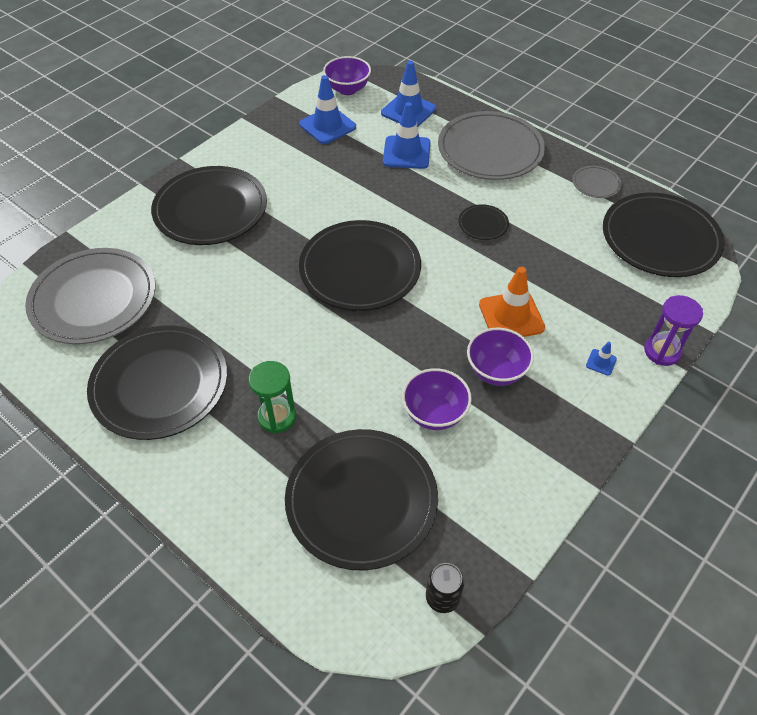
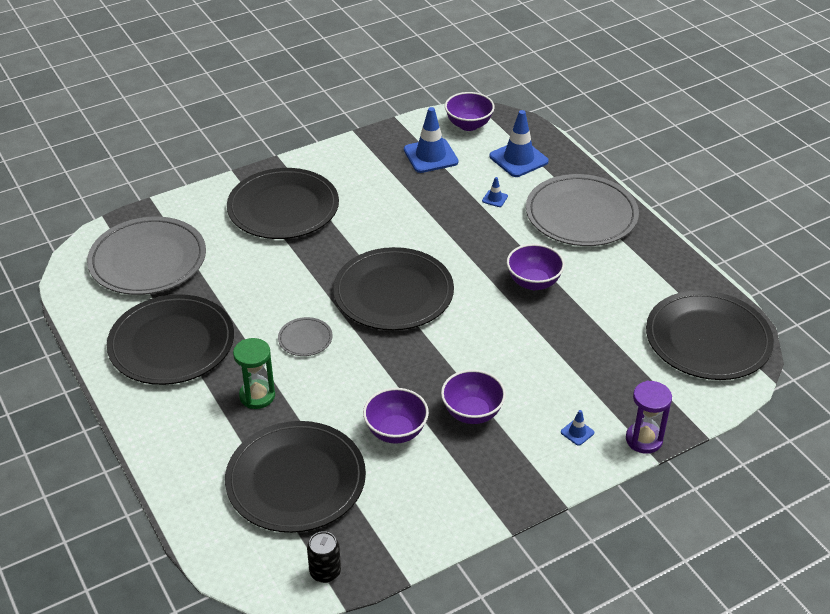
camera: 20 degrees right, 10 degrees down
blue traffic cone [383,102,430,169] -> blue traffic cone [482,177,508,207], size x0.45
black plate [458,204,509,240] -> purple bowl [507,244,565,290]
orange traffic cone [479,267,545,337] -> none
grey plate [573,166,622,198] -> grey plate moved to [278,317,333,356]

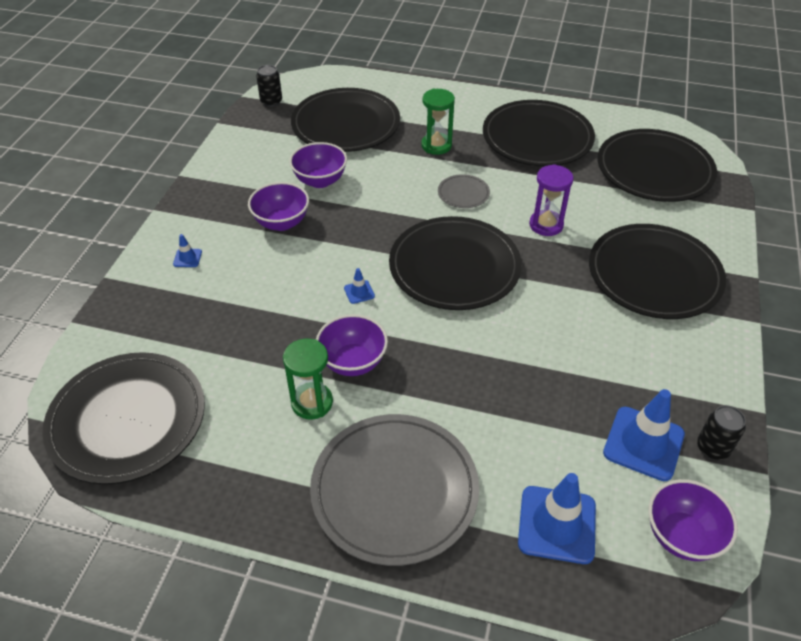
camera: 135 degrees right, 5 degrees up
grey plate [87,217,206,295] -> black plate [598,129,717,202]
blue traffic cone [482,177,508,207] -> blue traffic cone moved to [344,268,375,304]
purple hourglass [626,381,672,454] -> purple hourglass moved to [529,164,573,236]
none -> green hourglass [283,339,333,420]
none -> black can [697,405,746,460]

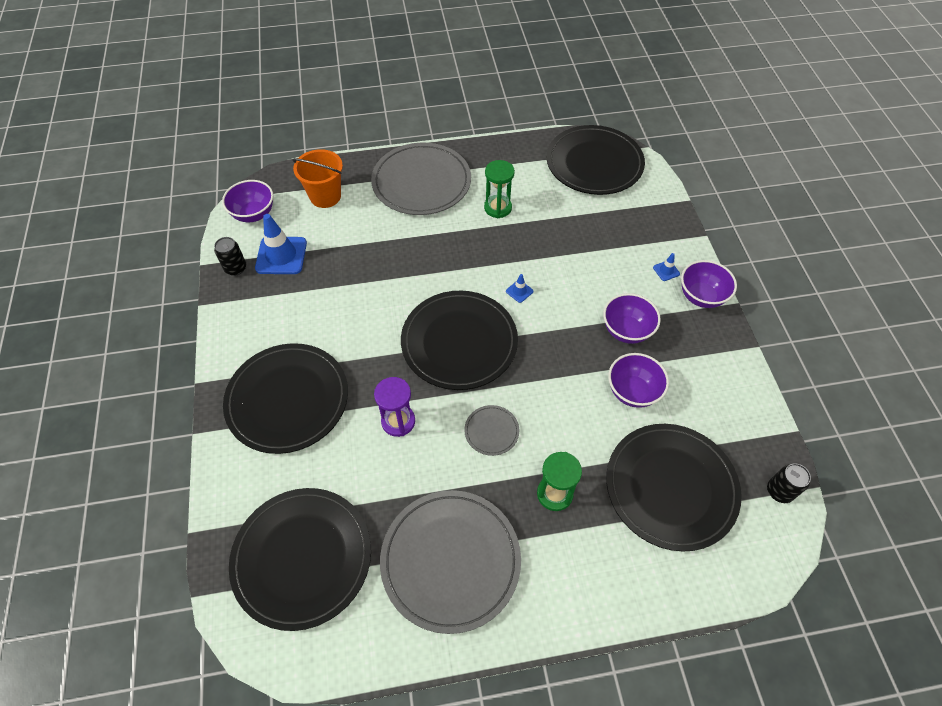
camera: 155 degrees right, 10 degrees up
purple bowl [316,314,388,376] -> purple bowl moved to [681,260,737,308]
black plate [483,100,595,166] -> grey plate [380,490,521,634]
blue traffic cone [518,473,596,564] -> orange bucket [292,149,343,208]

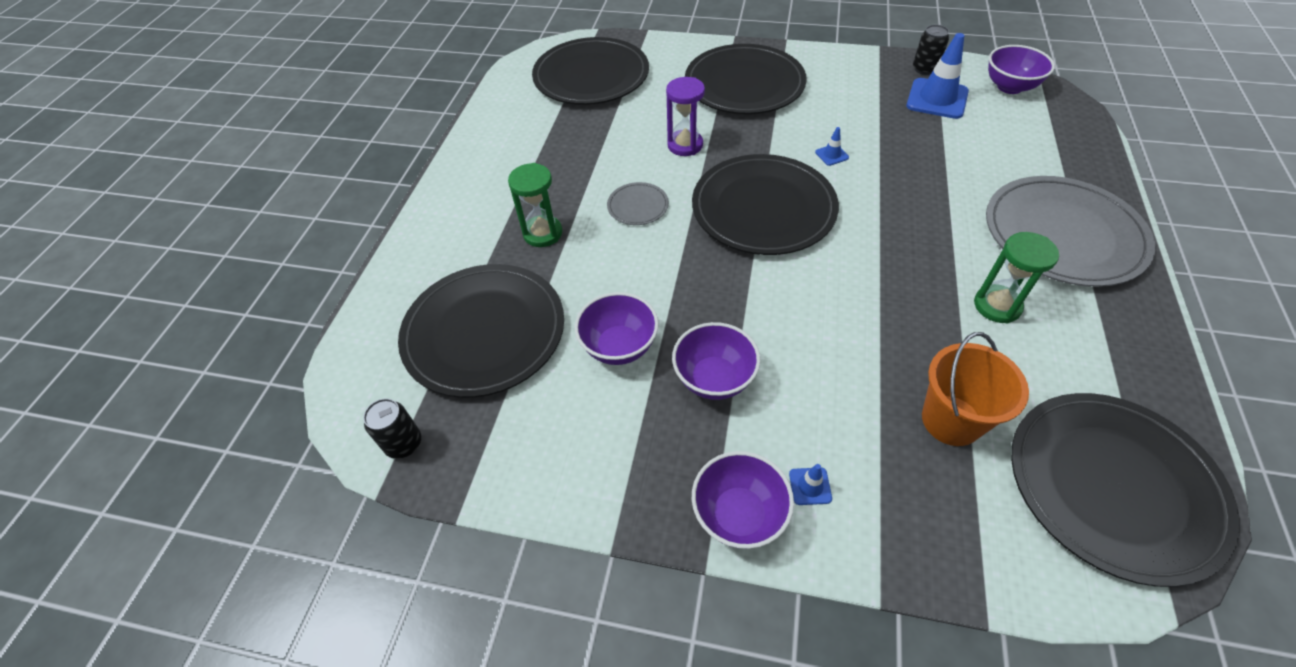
camera: 115 degrees right, 5 degrees down
orange bucket [292,149,343,208] -> orange bucket moved to [922,332,1029,446]
grey plate [380,490,521,634] -> none
blue traffic cone [506,274,533,303] -> blue traffic cone moved to [815,127,849,166]

